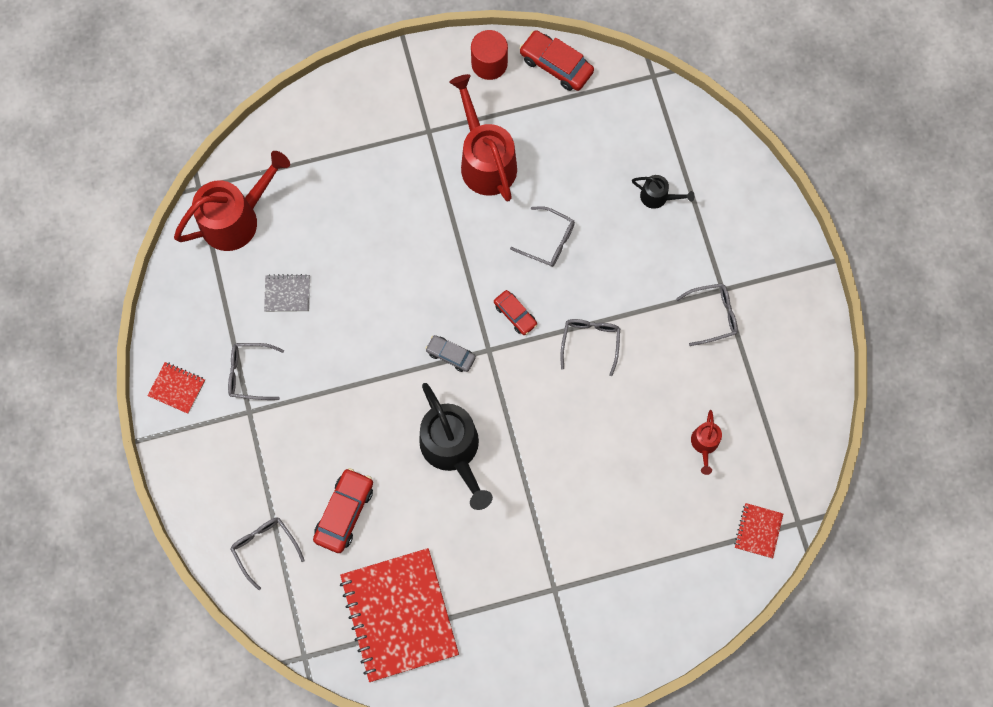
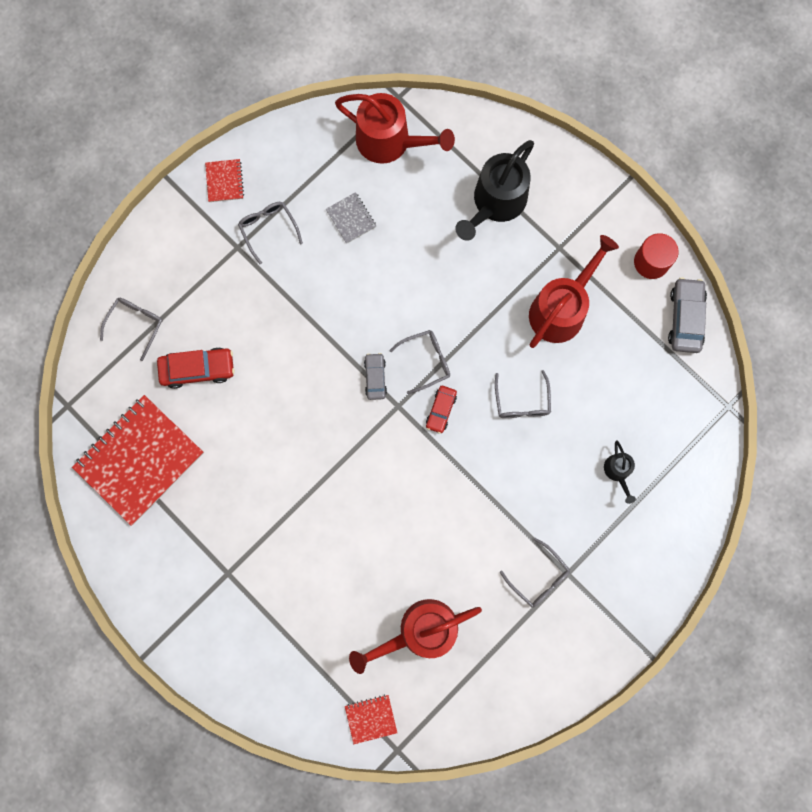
camera: 60 degrees right, 5 degrees up
black watering can [419,383,493,510] -> black watering can moved to [455,140,534,241]
red car [519,30,594,91] -> grey car [668,277,707,353]
grey glasses [560,319,620,376] -> grey glasses moved to [389,330,450,394]
red watering can [691,410,722,475] -> red watering can [349,599,482,674], size x2.08

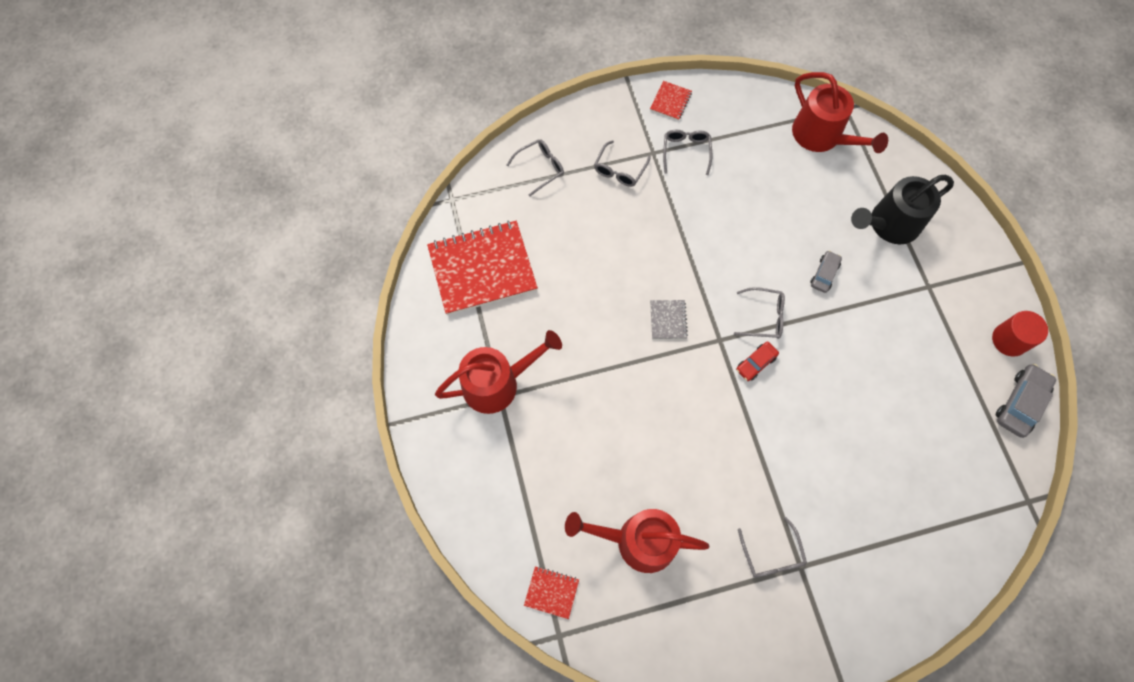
camera: 30 degrees right, 10 degrees down
red car [157,347,235,389] -> none
grey notebook [326,192,376,244] -> grey notebook moved to [650,300,688,339]
grey car [364,353,387,400] -> grey car moved to [810,251,842,293]
grey glasses [495,370,551,418] -> grey glasses moved to [594,140,651,187]
red watering can [529,235,619,348] -> red watering can moved to [435,330,562,414]
black watering can [604,441,636,504] -> none

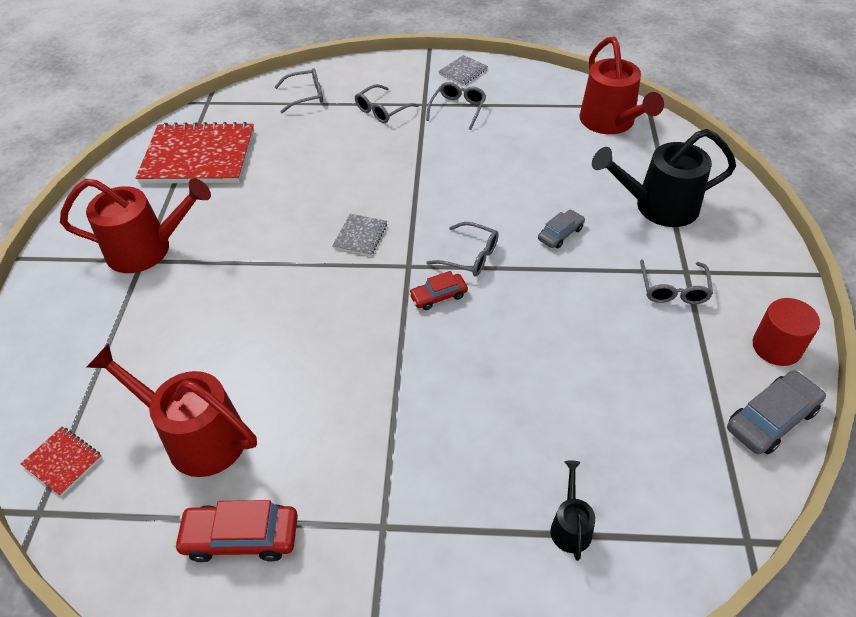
camera: 20 degrees right, 20 degrees down
red notebook [650,81,692,121] -> grey notebook [438,55,488,85]
grey glasses [738,517,807,578] -> grey glasses moved to [640,260,713,304]
none -> red car [174,500,298,562]
none -> black watering can [550,460,595,561]

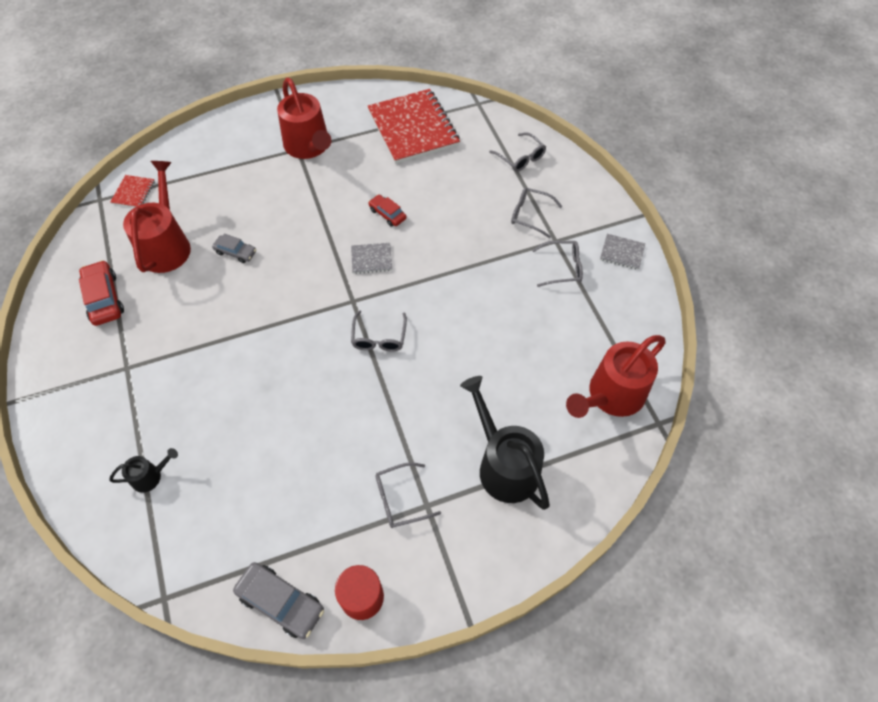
camera: 65 degrees right, 10 degrees up
red car [409,271,468,310] -> red car moved to [368,195,406,226]
grey car [538,210,585,248] -> grey car moved to [212,233,256,263]

